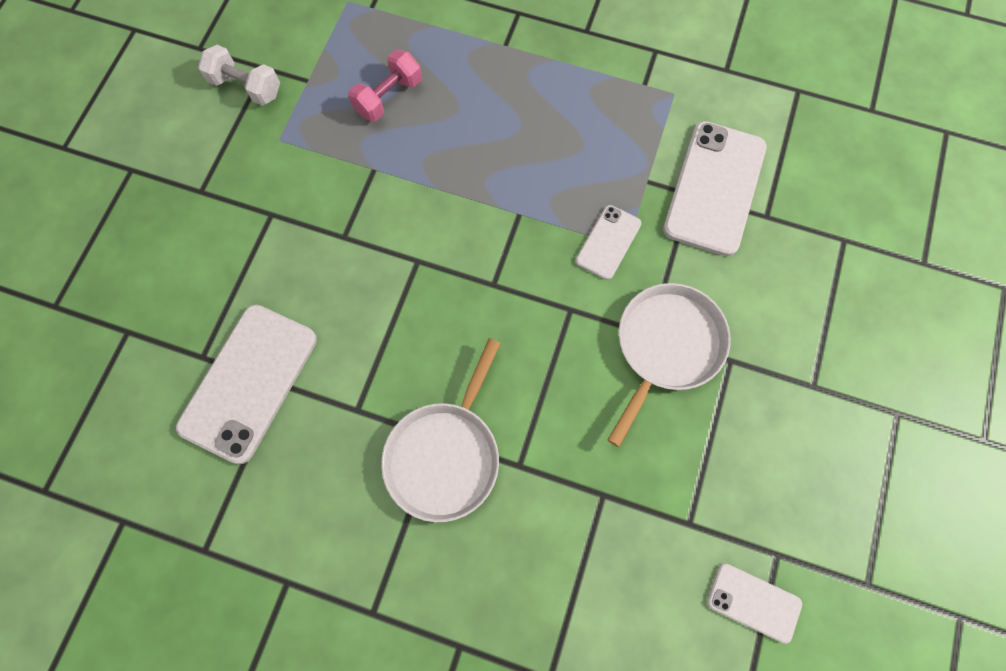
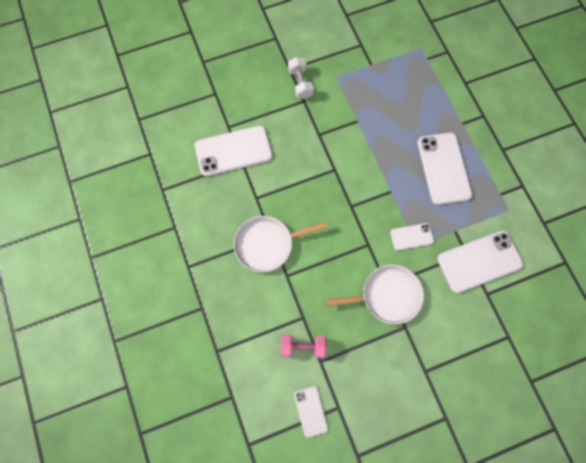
camera: 50 degrees right, 0 degrees up
white dumbbell [198,45,280,106] -> white dumbbell moved to [288,57,314,99]
pink dumbbell [348,50,422,122] -> pink dumbbell moved to [281,335,327,358]
none -> white phone [417,133,472,205]

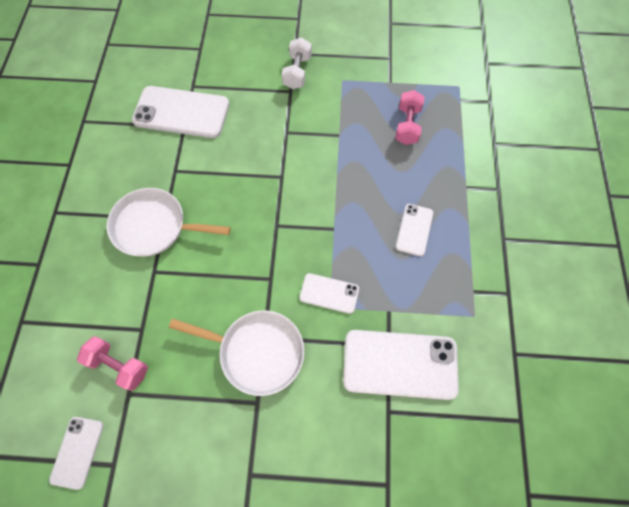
camera: 25 degrees right, 5 degrees down
white phone [417,133,472,205] -> white phone [396,204,433,256], size x0.53
none -> pink dumbbell [395,90,424,145]

